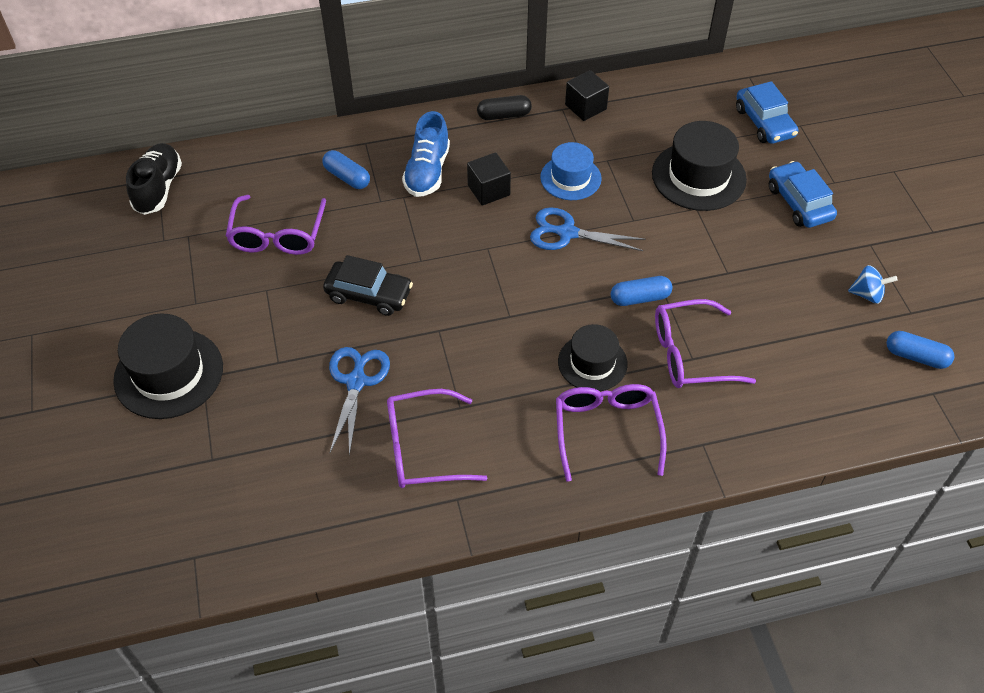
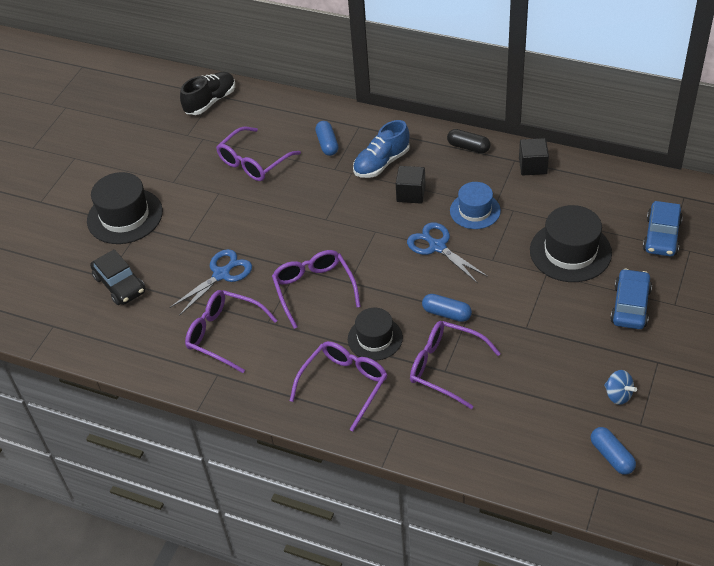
camera: 40 degrees right, 5 degrees down
black car [323,255,413,316] -> black car moved to [90,249,146,305]
none -> purple glasses [272,250,361,329]

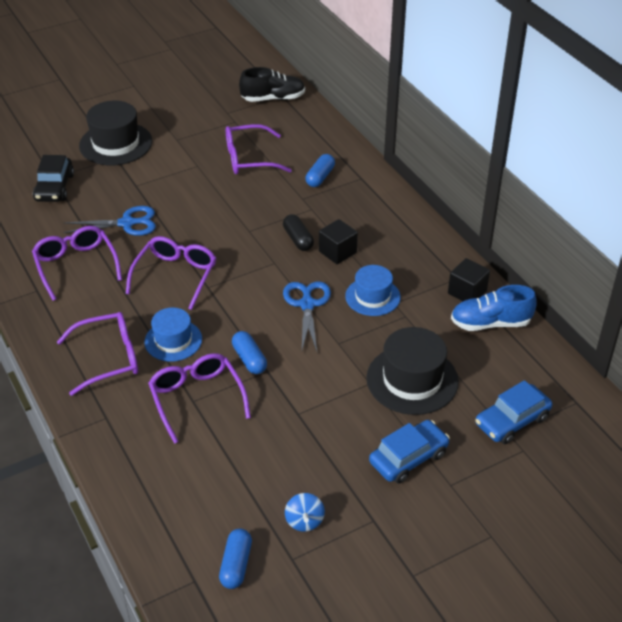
camera: 35 degrees right, 5 degrees down
black hat [348,308,403,361] -> blue hat [144,308,202,362]
blue shoe [353,120,410,178] -> blue shoe moved to [451,285,537,331]
black capsule [447,129,491,153] -> black capsule moved to [283,214,314,251]

